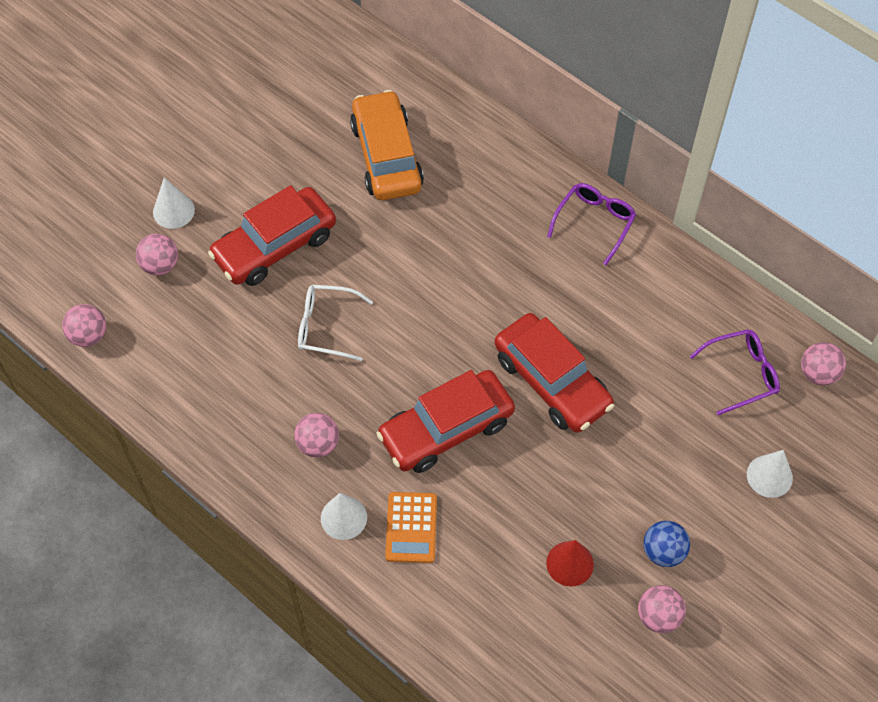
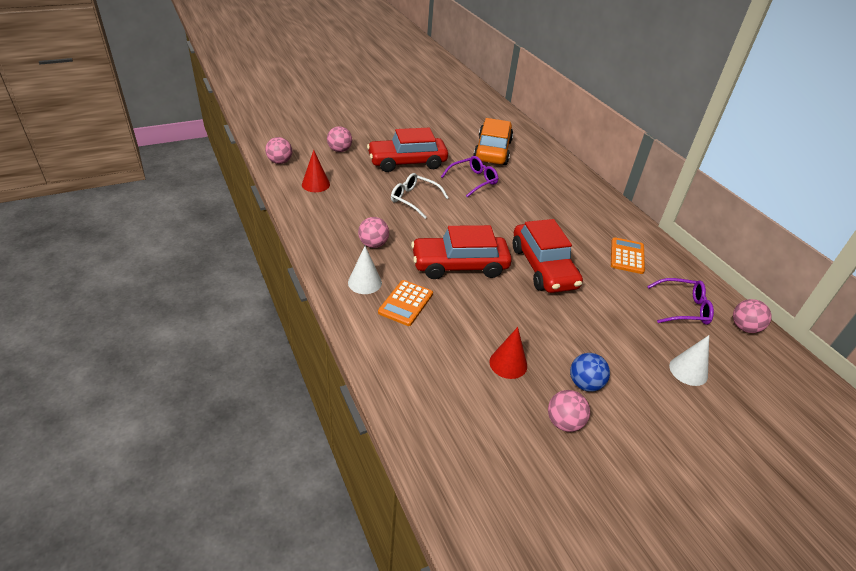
camera: 20 degrees right, 20 degrees down
white cone [153,178,195,229] -> none
purple glasses [547,183,636,265] -> purple glasses moved to [441,156,499,197]
none -> red cone [302,150,330,192]
none -> orange calculator [611,237,645,274]

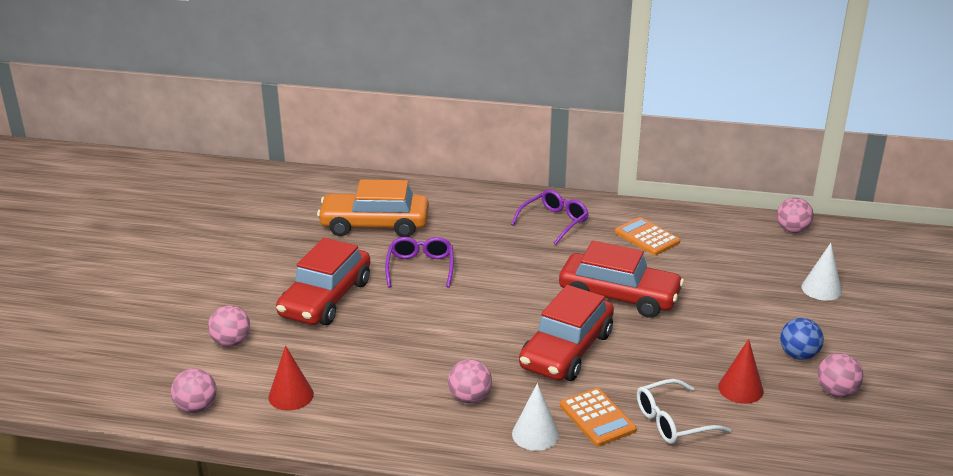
camera: 50 degrees left, 10 degrees down
white glasses [391,173,449,219] -> white glasses moved to [637,379,731,444]
orange car [473,118,513,165] -> orange car turned 45 degrees counterclockwise [317,179,429,237]
purple glasses [647,278,714,325] -> purple glasses moved to [511,189,589,245]

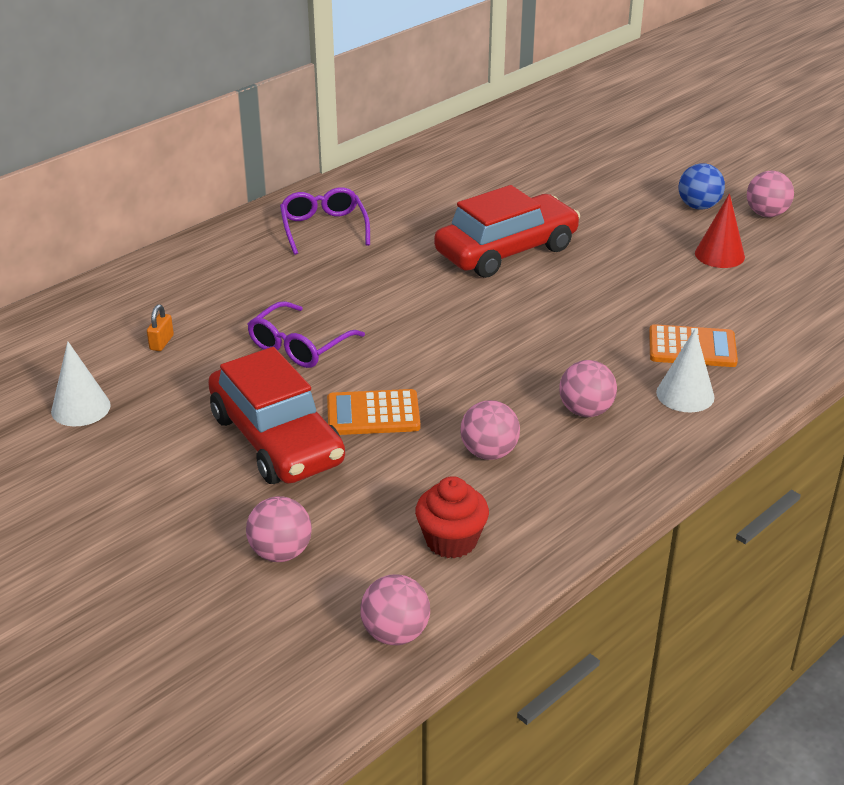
camera: 55 degrees left, 5 degrees up
red cone [268,345,314,411] -> red cupcake [415,476,489,558]
orange car [317,179,429,237] -> orange padlock [147,304,174,351]
purple glasses [385,237,454,288] -> purple glasses turned 90 degrees counterclockwise [247,301,365,368]
red car [519,285,614,381] -> none
orange calculator [615,217,680,255] -> orange calculator moved to [327,389,420,435]
white glasses [637,379,731,444] -> none
pink ball [777,198,814,233] -> pink ball moved to [460,400,520,460]
white cone [802,243,842,301] -> white cone moved to [51,341,111,426]

